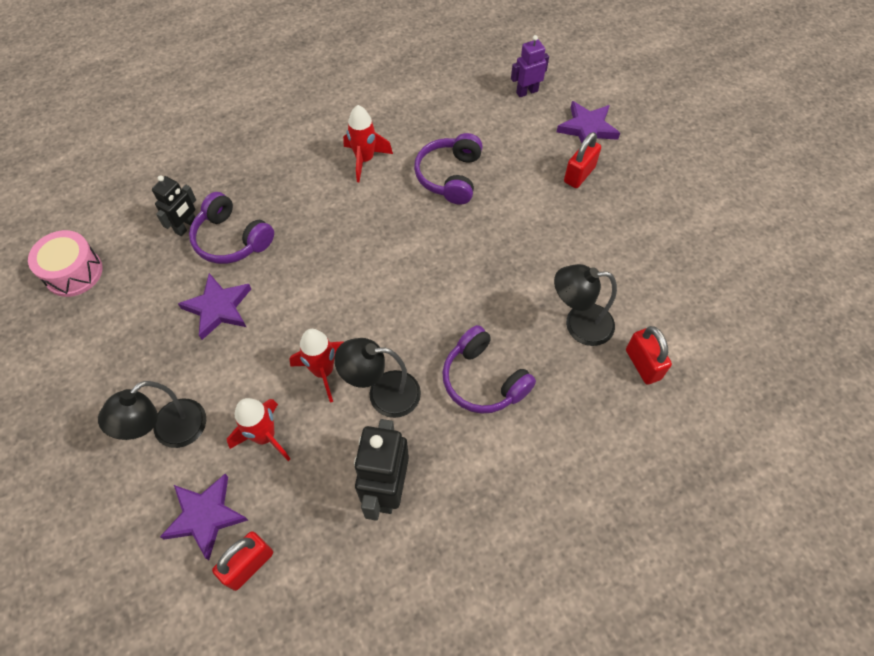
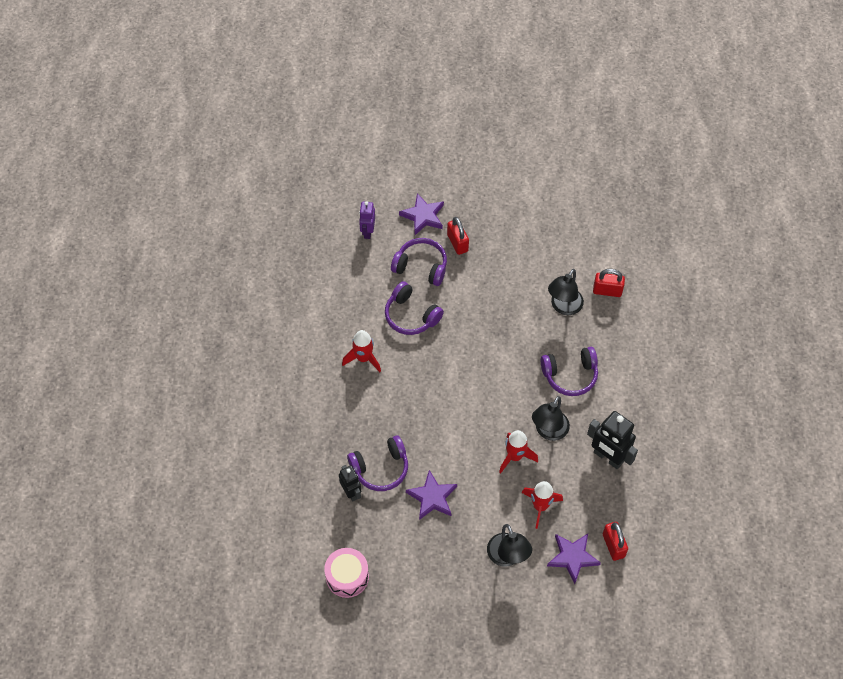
camera: 60 degrees left, 0 degrees up
none -> purple headphones [391,238,447,286]

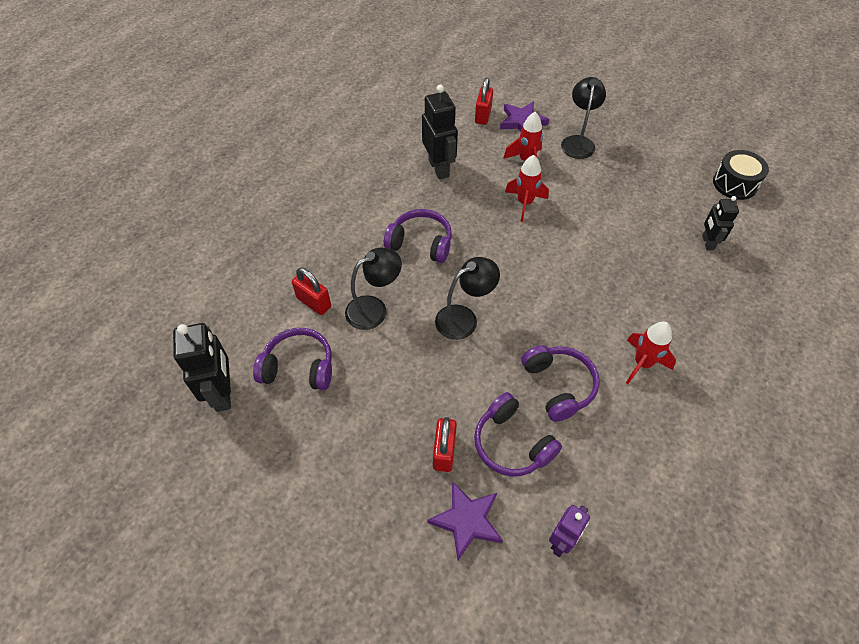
camera: 150 degrees left, 5 degrees down
pink drum [324,548,369,598] -> black drum [713,150,769,200]
purple headphones [347,435,408,491] -> purple headphones moved to [253,328,332,390]
purple star [406,470,457,520] -> none
black lamp [532,396,570,441] -> black lamp moved to [435,257,500,340]
none -> black robot [173,323,231,412]

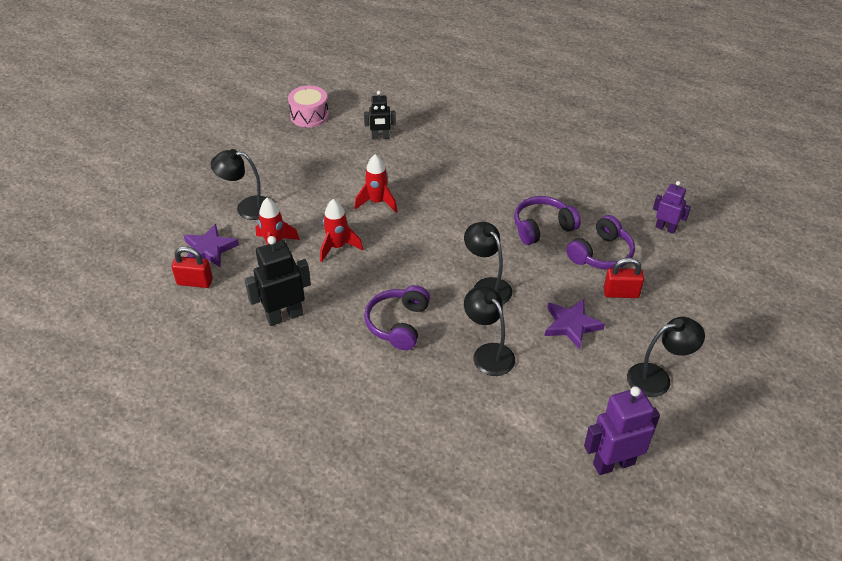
camera: 95 degrees left, 10 degrees down
black robot [173,323,231,412] -> purple robot [584,386,660,475]
purple headphones [253,328,332,390] -> none
red padlock [292,267,331,315] -> none
purple star [427,481,503,560] -> purple star moved to [545,299,605,350]
red rocket [626,322,676,384] -> red rocket moved to [355,154,397,212]
black drum [713,150,769,200] -> pink drum [288,86,329,127]
none -> black lamp [627,317,705,397]

